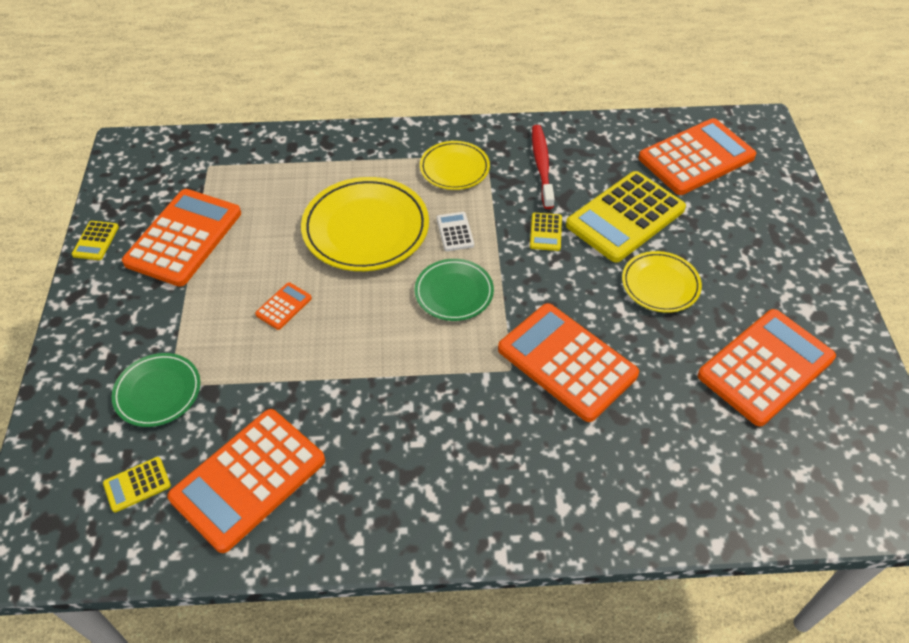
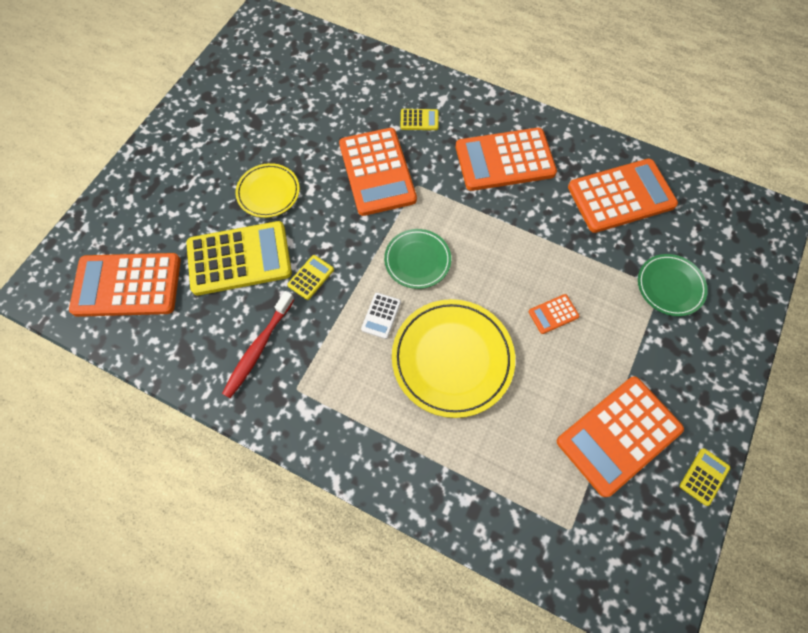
camera: 150 degrees left, 15 degrees up
yellow calculator [103,457,171,513] -> yellow calculator moved to [400,109,439,130]
yellow plate [420,141,490,190] -> none
orange calculator [698,309,836,426] -> orange calculator moved to [456,128,557,191]

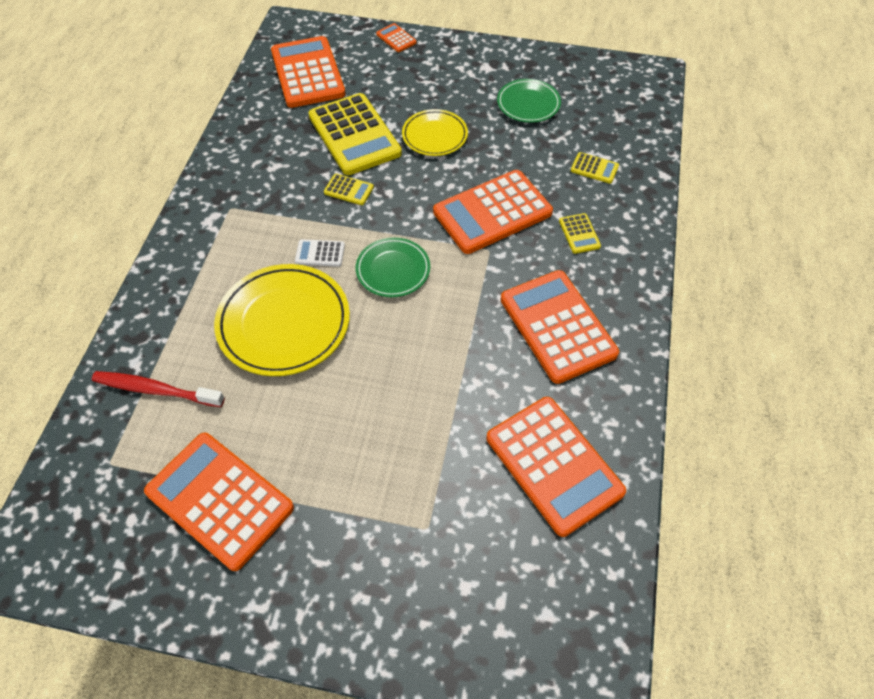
camera: 75 degrees right, 10 degrees down
red toothbrush [222,291,295,398] -> red toothbrush moved to [92,371,225,407]
orange calculator [529,294,580,334] -> orange calculator moved to [376,23,417,52]
green plate [638,254,708,316] -> green plate moved to [497,79,561,123]
yellow calculator [680,448,730,506] -> yellow calculator moved to [571,152,619,184]

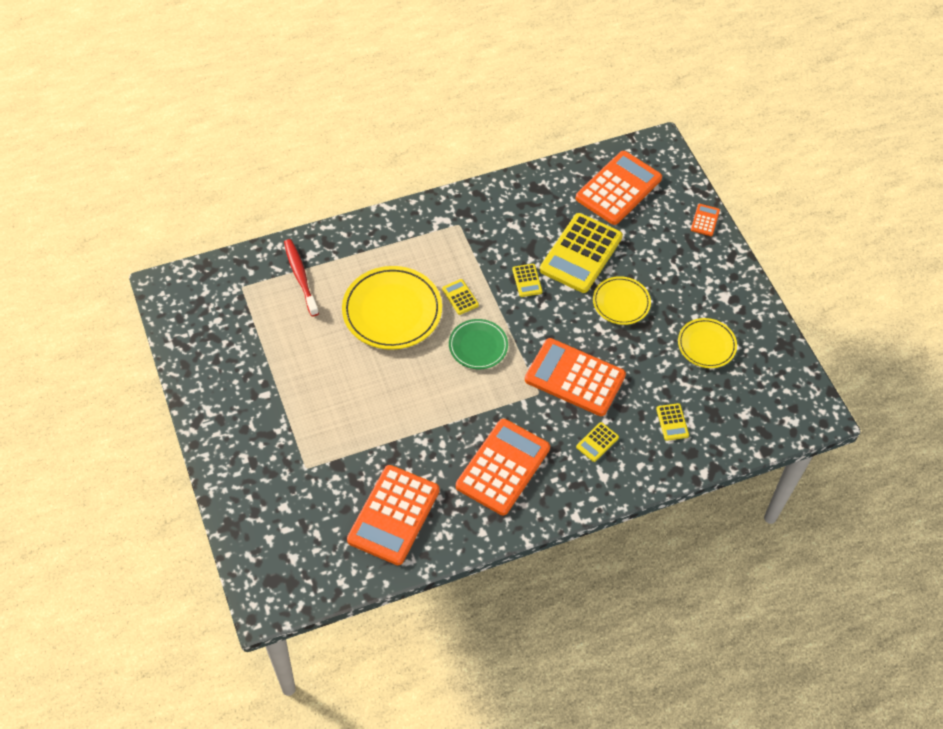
camera: 55 degrees right, 0 degrees up
orange calculator [144,433,294,571] -> none
white calculator [295,239,345,267] -> yellow calculator [442,279,479,315]
green plate [497,79,561,123] -> yellow plate [678,318,737,368]

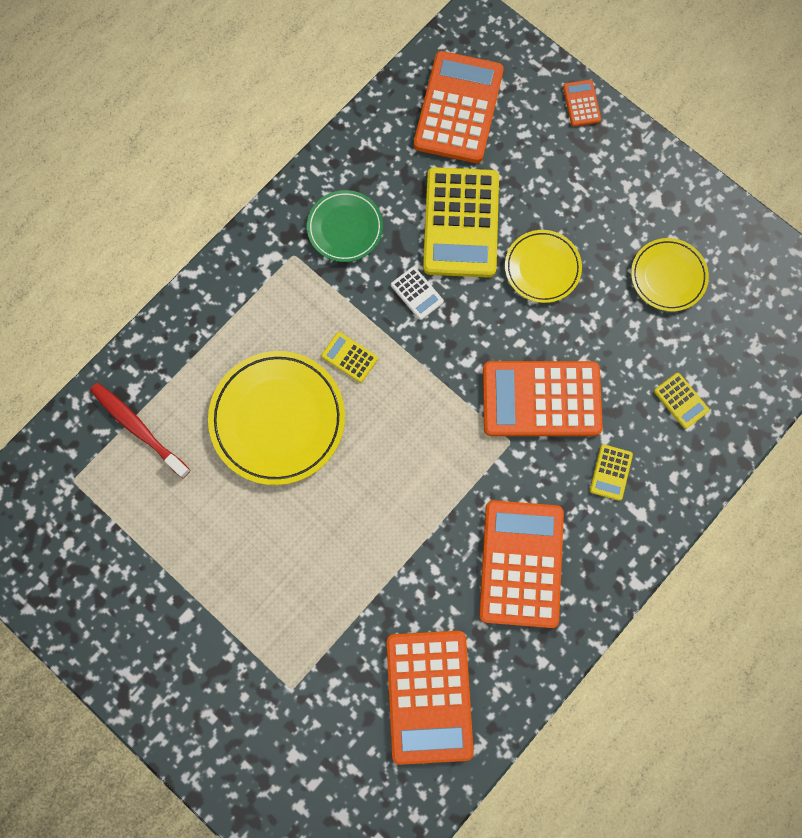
camera: 25 degrees left, 20 degrees up
green plate [449,319,508,369] -> green plate moved to [307,190,383,262]
yellow calculator [512,264,543,297] -> white calculator [391,267,444,320]

